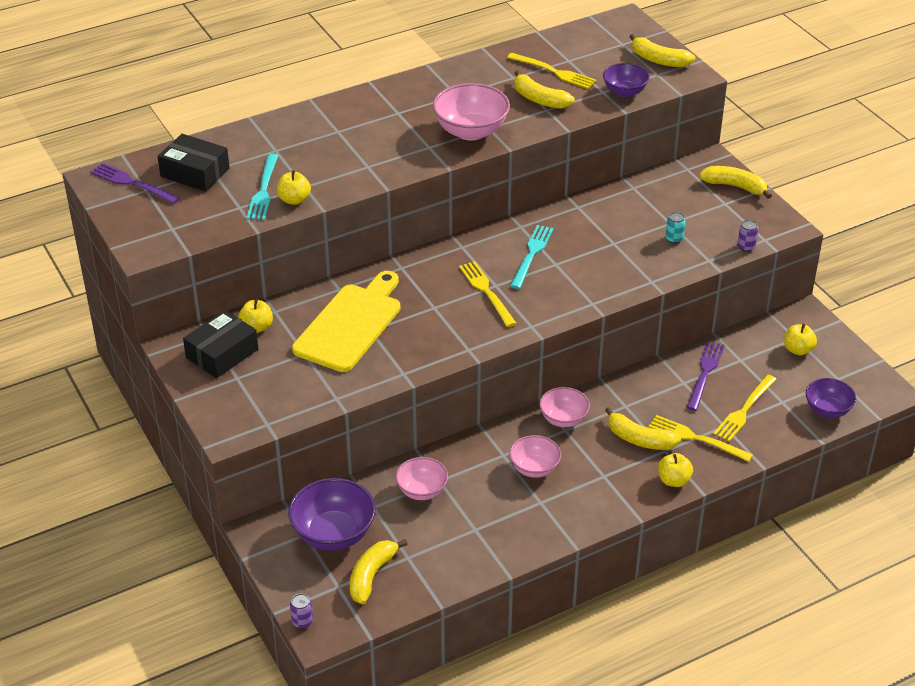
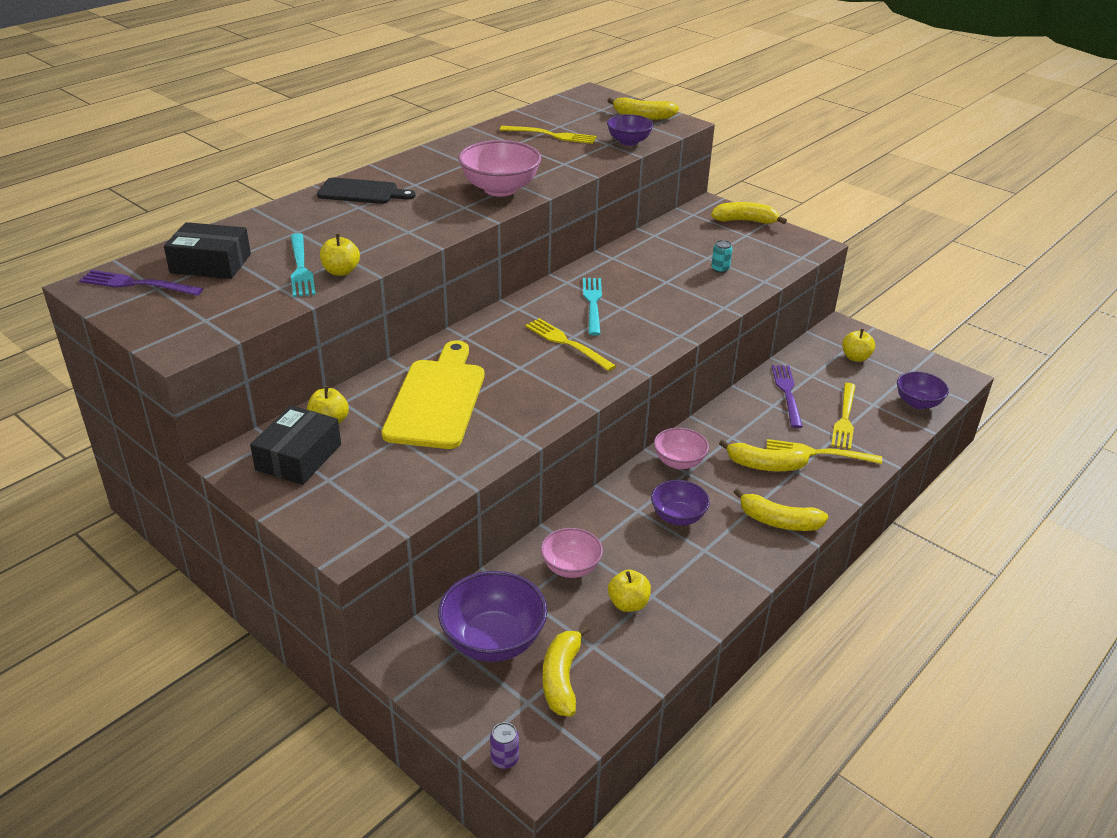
camera: 20 degrees left, 5 degrees down
pink bowl [509,435,561,478] -> purple bowl [651,480,710,526]
yellow banana [514,70,574,109] -> yellow banana moved to [734,488,828,531]
yellow apple [658,453,693,487] -> yellow apple moved to [608,570,651,612]
purple can [737,220,758,252] -> none
none -> black cutting board [317,177,416,204]

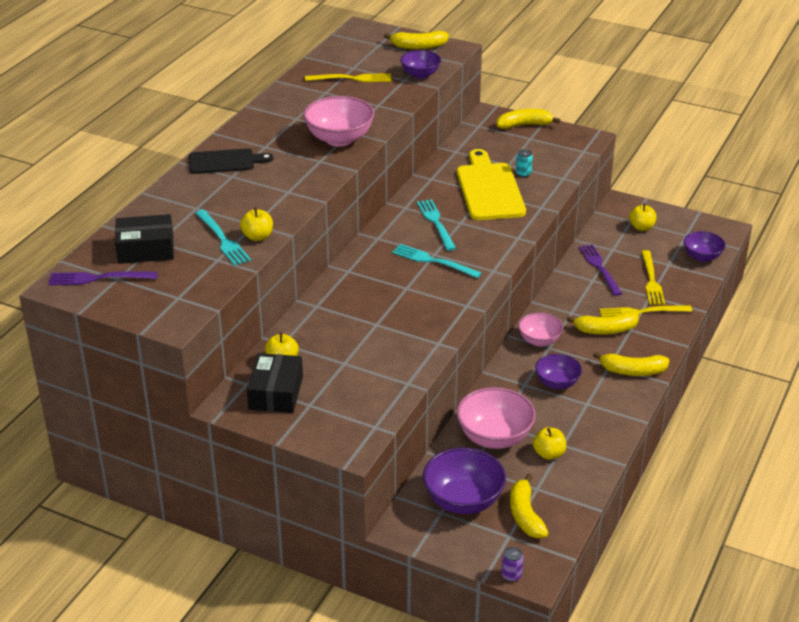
camera: 15 degrees left, 0 degrees up
yellow cutting board [382,340,484,449] -> yellow cutting board moved to [457,149,526,220]
yellow fork [525,318,616,371] -> turquoise fork [392,244,482,278]
pink bowl [541,528,603,578] -> pink bowl [457,387,536,449], size x1.61

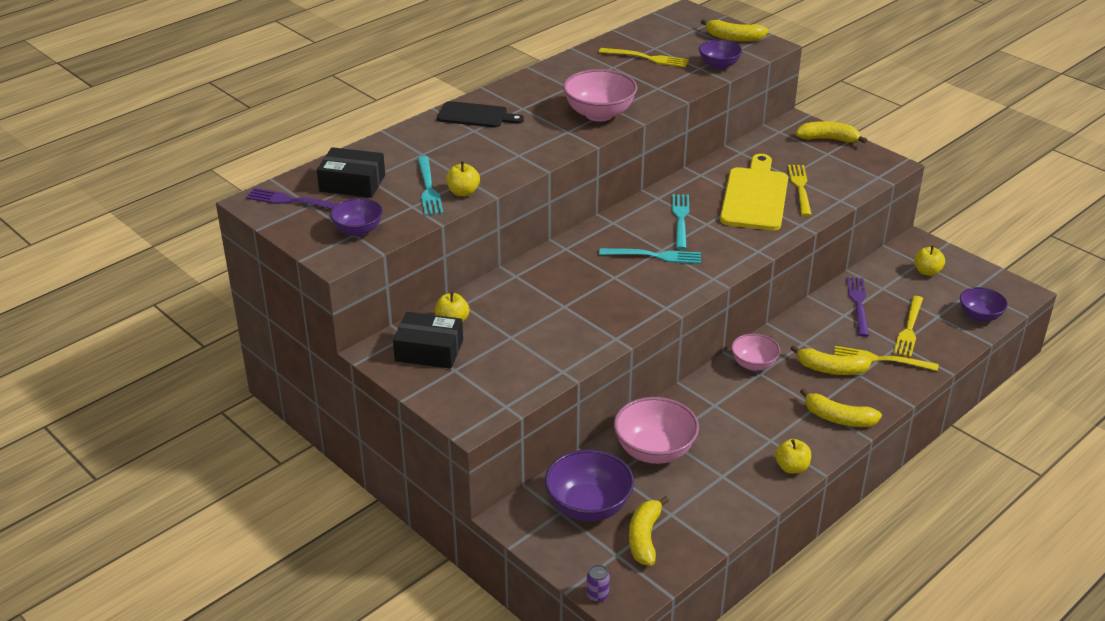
camera: 20 degrees right, 0 degrees up
black box [247,353,303,413] -> black box turned 75 degrees clockwise [393,312,463,369]
turquoise fork [392,244,482,278] -> turquoise fork turned 135 degrees clockwise [599,248,701,264]
turquoise can [516,149,533,177] -> yellow fork [788,165,812,216]
yellow apple [533,427,566,460] -> yellow apple moved to [775,439,811,474]
purple bowl [535,354,582,389] -> purple bowl moved to [330,198,383,236]

